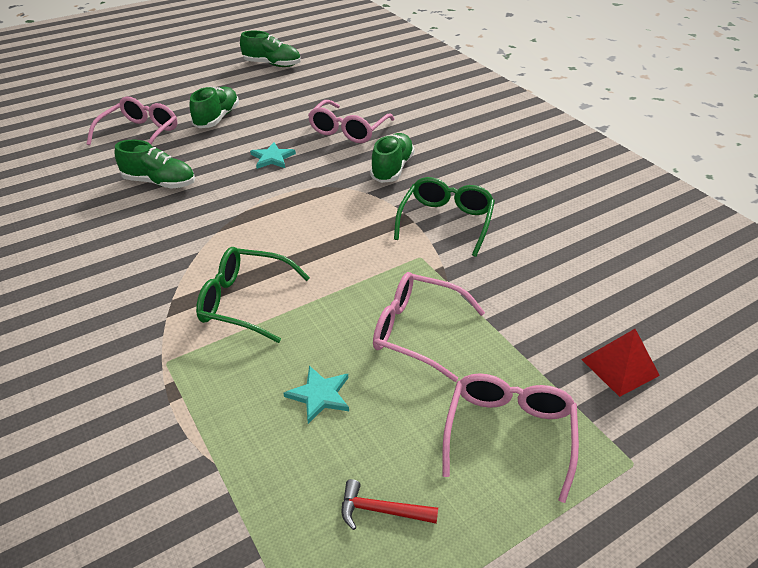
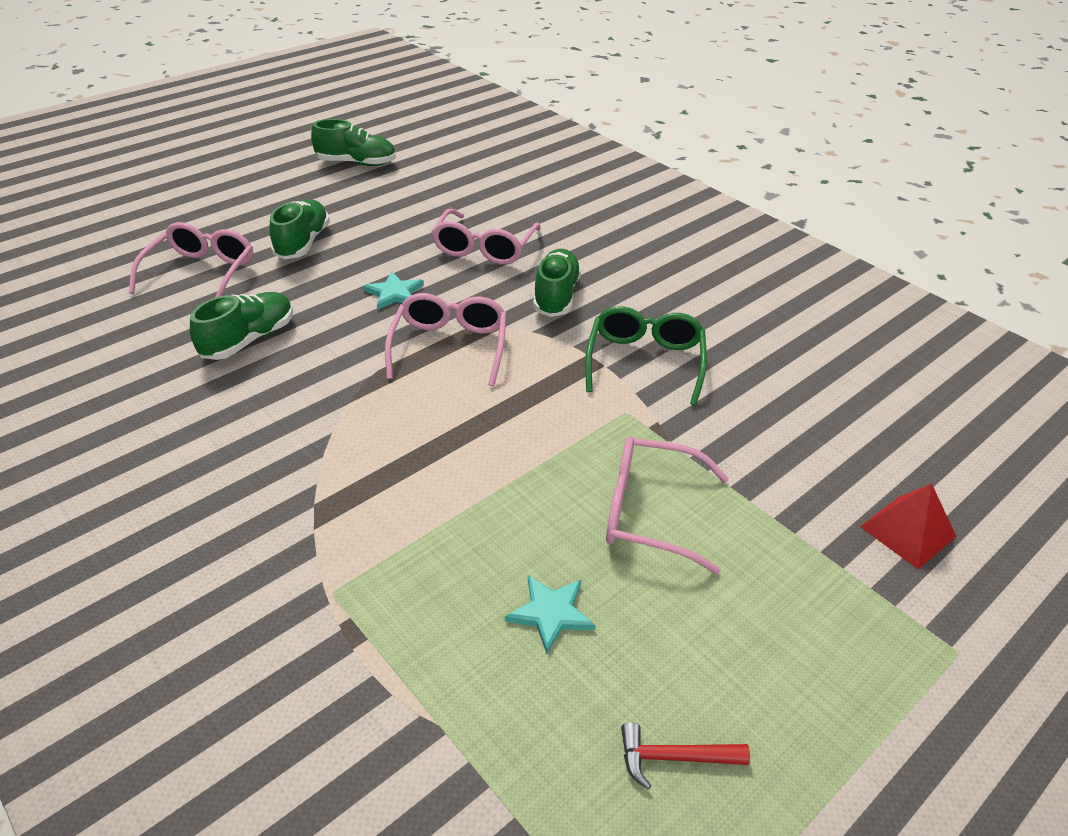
camera: 10 degrees left, 0 degrees up
green shoe [115,140,195,189] -> green shoe turned 60 degrees counterclockwise [190,292,293,360]
green glasses [196,247,310,343] -> none
pink glasses [442,373,579,503] -> pink glasses moved to [385,293,507,386]

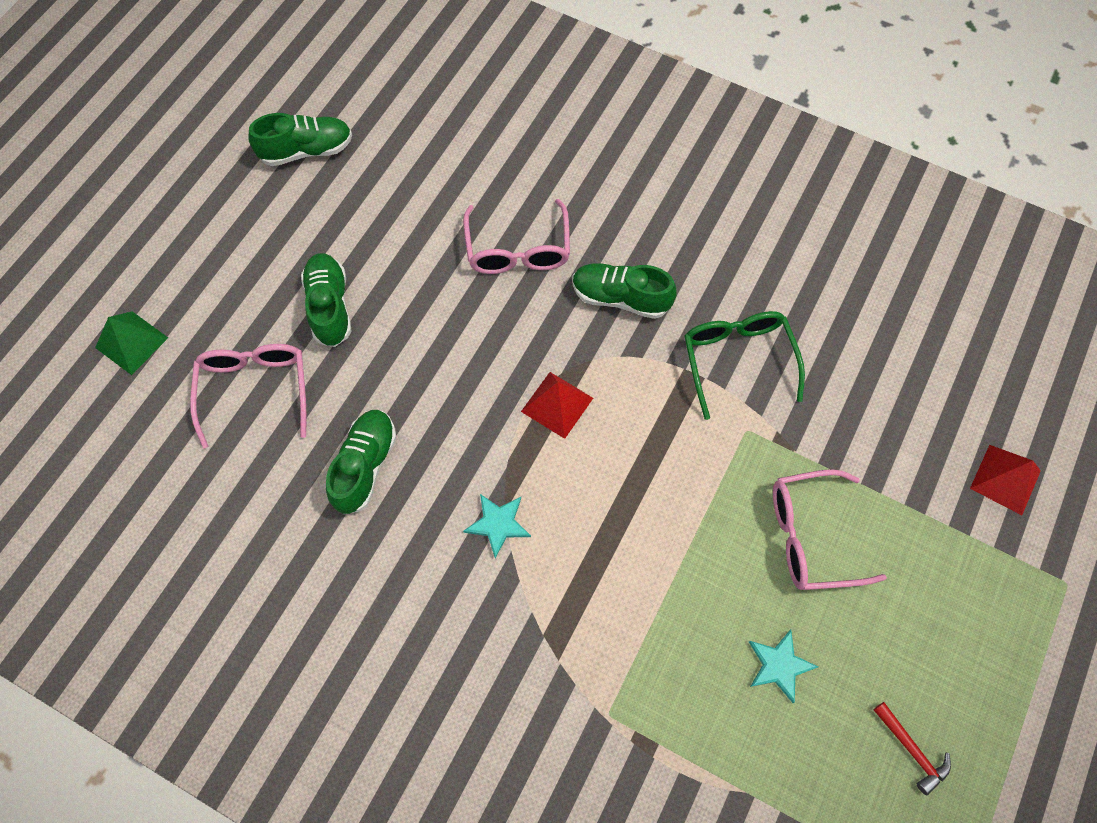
camera: 20 degrees left, 25 degrees up
turquoise star [363,272,424,310] -> turquoise star moved to [463,494,531,558]
pink glasses [385,293,507,386] -> red pyramid [521,372,593,439]
green shoe [533,249,582,317] -> green shoe turned 60 degrees counterclockwise [573,263,676,319]
red hammer [621,722,750,790] -> red hammer turned 105 degrees counterclockwise [873,702,951,796]
none -> green pyramid [95,311,168,375]

